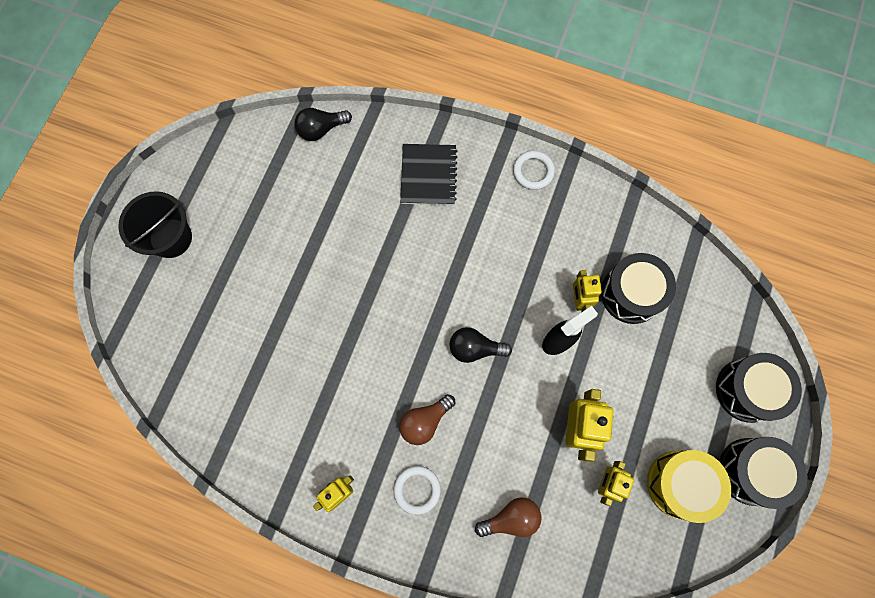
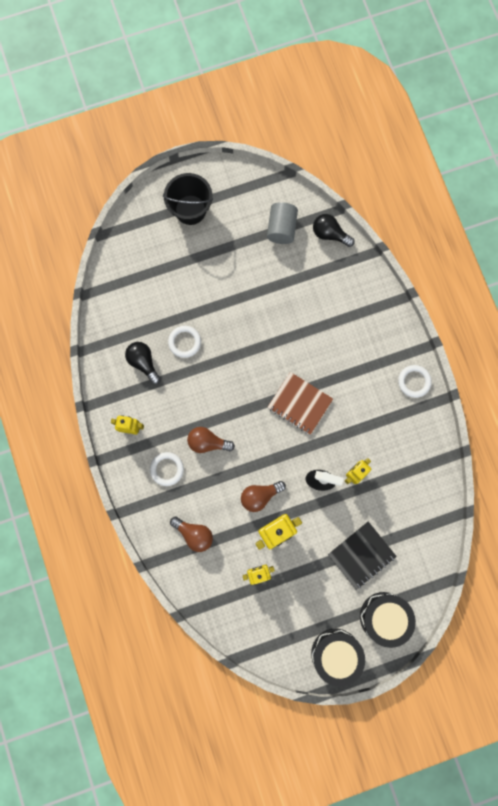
camera: 50 degrees right, 5 degrees up
black notebook [400,144,458,205] -> black notebook moved to [328,522,397,590]
black light bulb [449,327,512,363] -> black light bulb moved to [125,342,160,384]
black drum [601,253,676,324] -> none
yellow drum [647,450,731,523] -> none
none -> white ring [168,326,201,358]
none -> brown light bulb [241,481,286,512]
none -> grey cylinder [267,202,298,244]
none -> brown notebook [268,372,333,435]

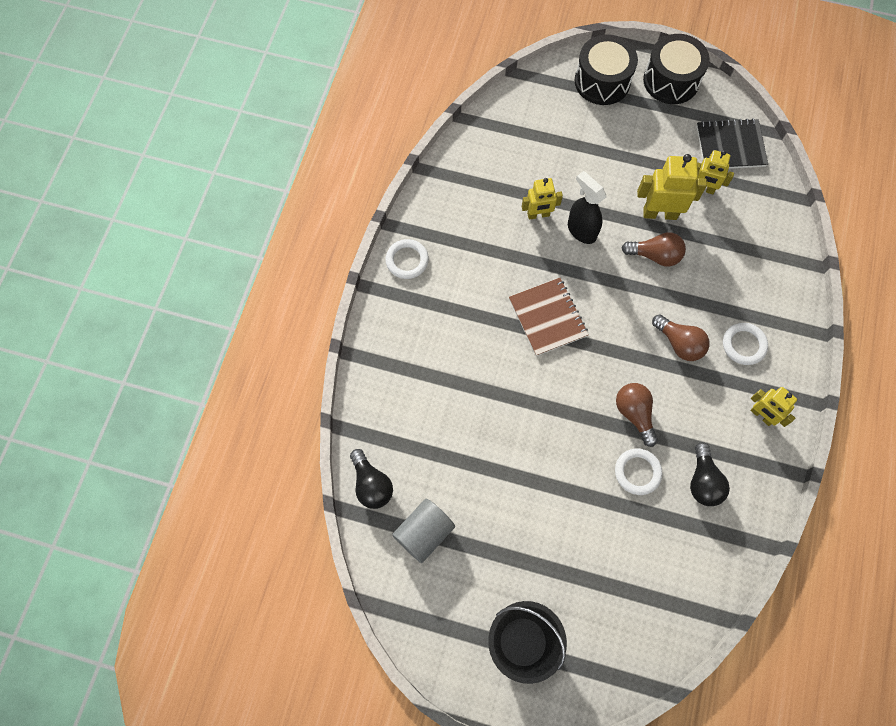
camera: 145 degrees left, 10 degrees down
brown light bulb [170,517,213,552] -> brown light bulb moved to [616,383,658,447]
black notebook [328,522,397,590] -> black notebook moved to [696,118,768,169]

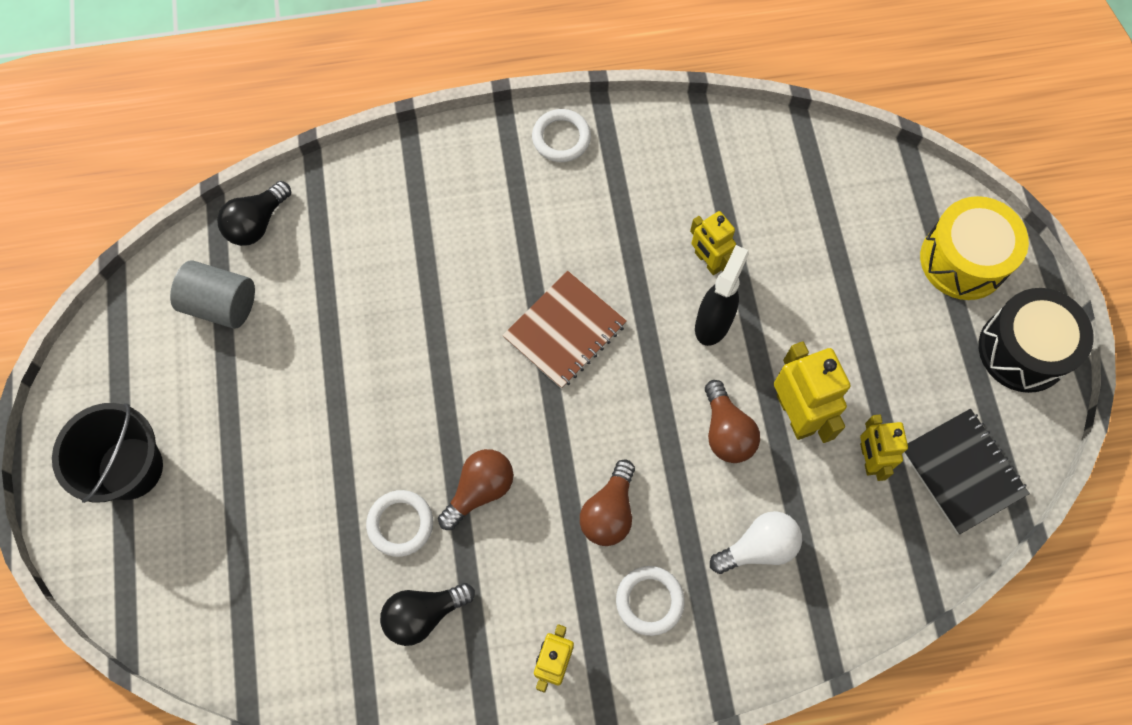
camera: 65 degrees right, 0 degrees up
black drum [574,34,638,105] -> yellow drum [920,196,1029,300]
none -> white light bulb [710,511,802,574]

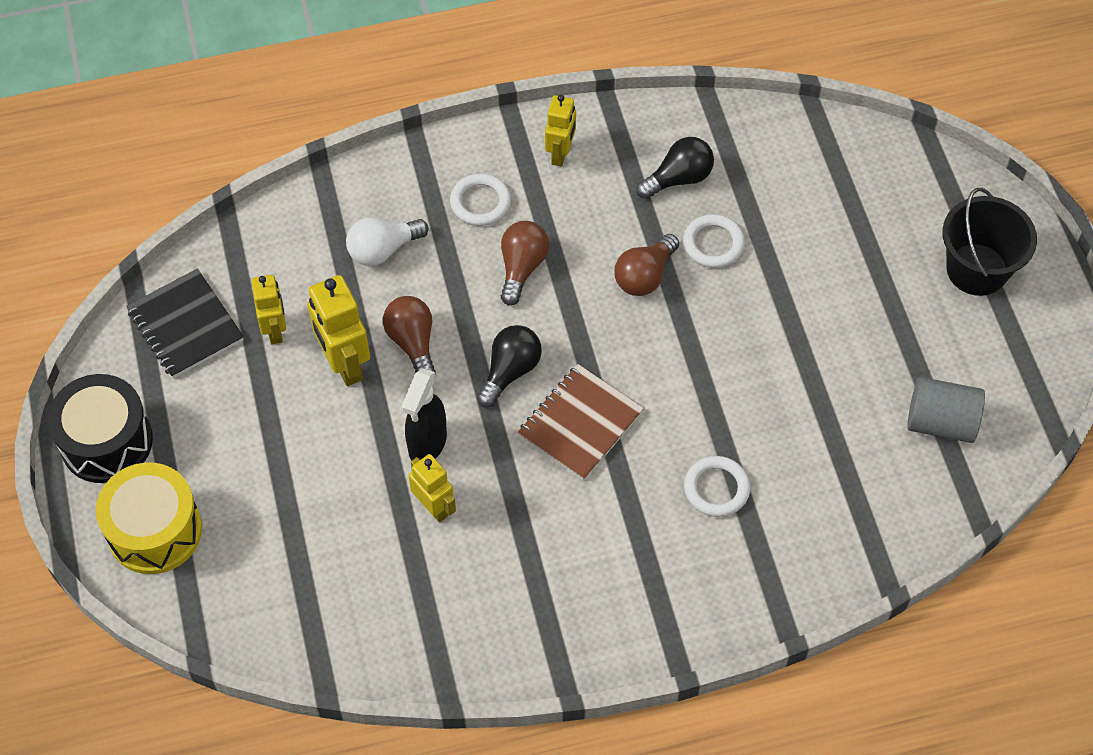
camera: 175 degrees right, 10 degrees down
black light bulb [217,181,291,246] -> black light bulb moved to [477,325,542,408]
white ring [532,109,591,162] -> white ring moved to [684,456,750,517]

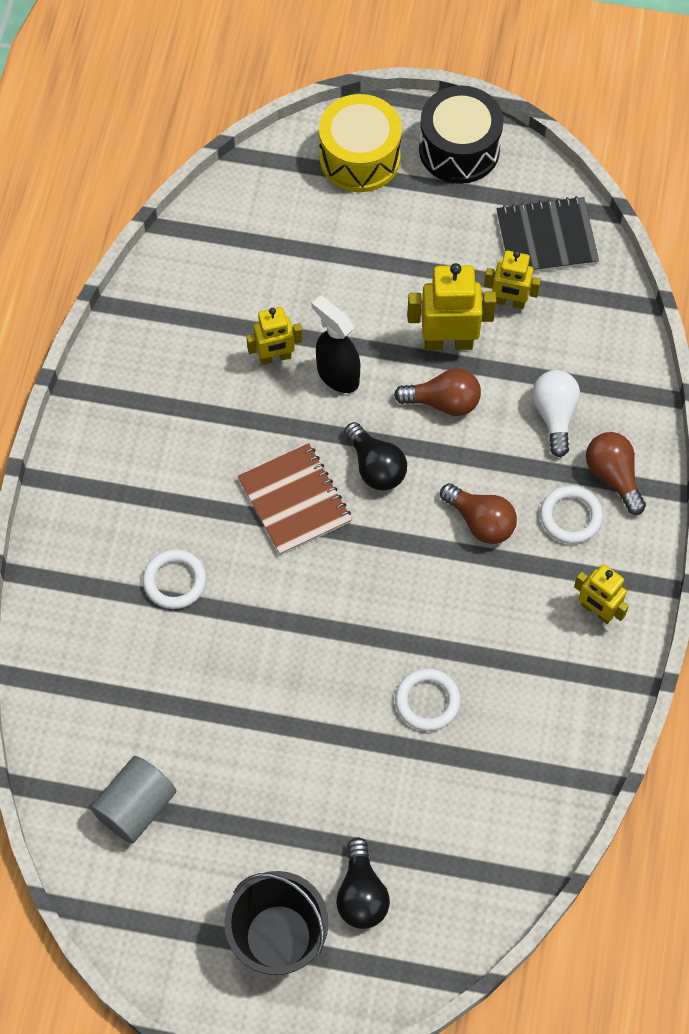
camera: 115 degrees right, 5 degrees up
brown light bulb [614,234,679,296] -> brown light bulb moved to [586,432,646,515]
black light bulb [636,137,714,199] -> black light bulb moved to [336,837,390,929]

